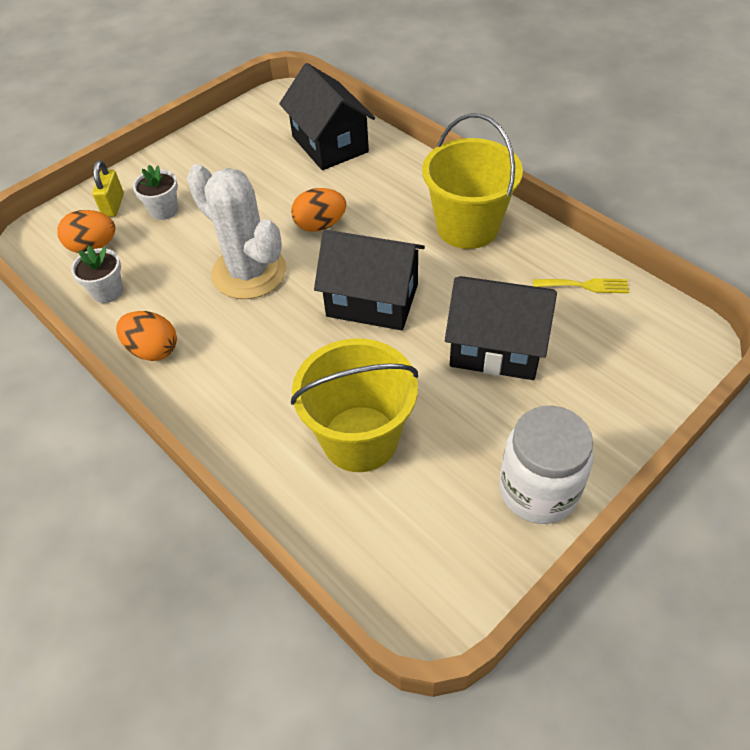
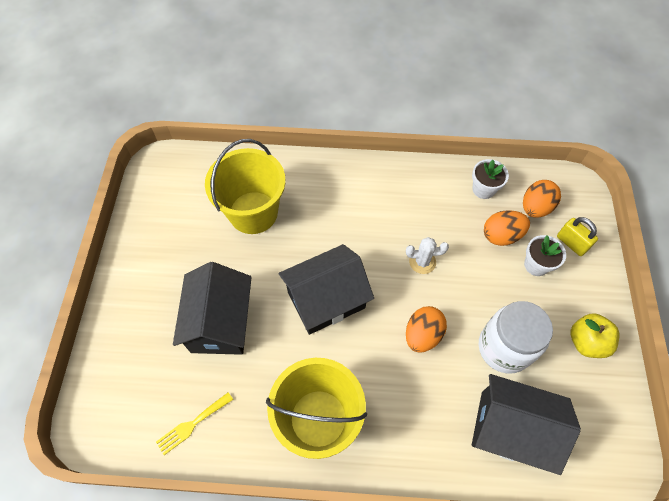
camera: 135 degrees right, 10 degrees up
orange egg [116,311,177,361] -> orange egg moved to [484,210,530,246]
white cactus [187,164,286,299] -> white cactus [406,237,449,274], size x0.45
black house [445,276,557,380] -> black house turned 60 degrees counterclockwise [173,262,252,355]
white jar [499,406,594,524] -> white jar moved to [479,301,553,374]
none -> yellow apple [571,313,619,358]

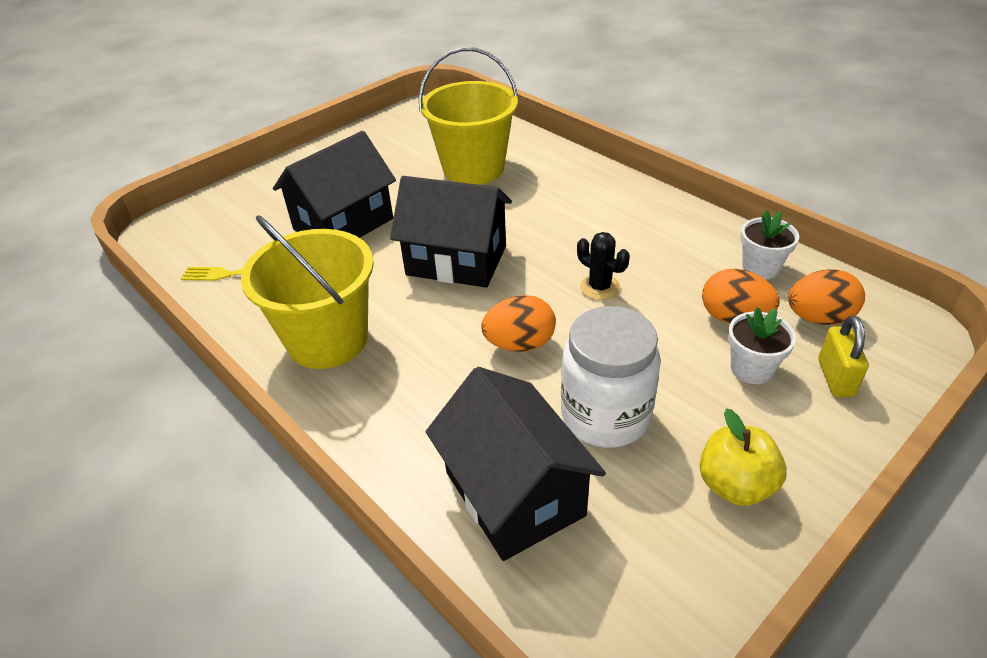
camera: 45 degrees right, 20 degrees down
white cactus [406,237,449,274] -> black cactus [577,232,630,300]

